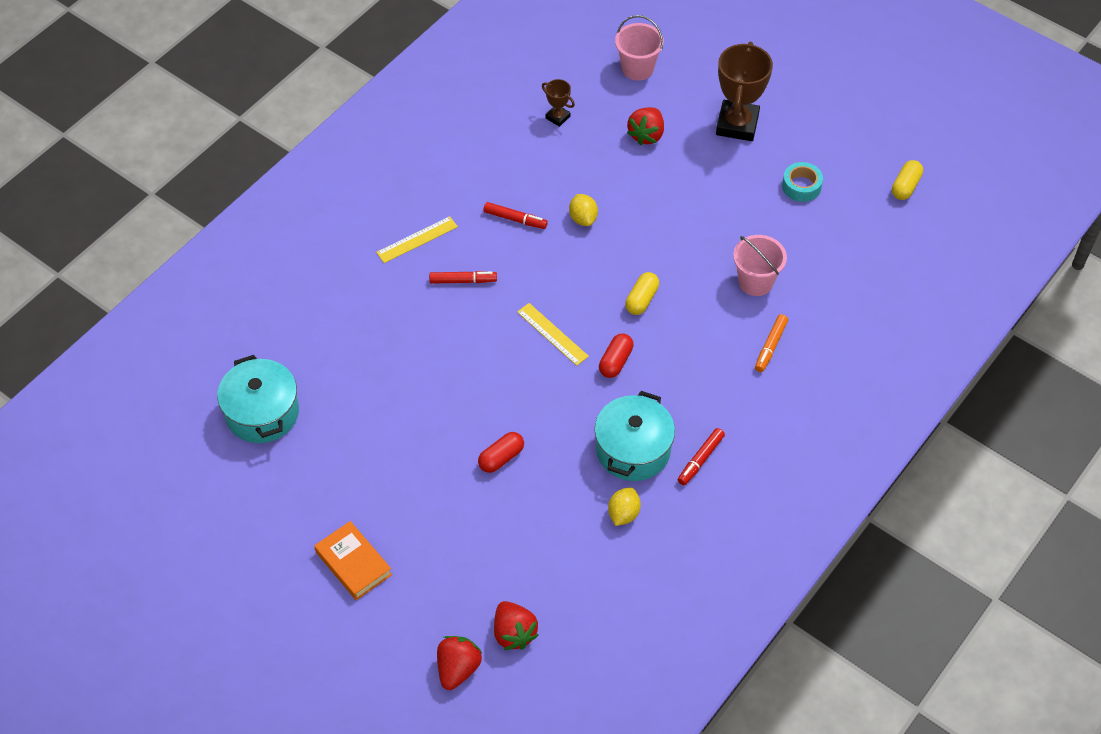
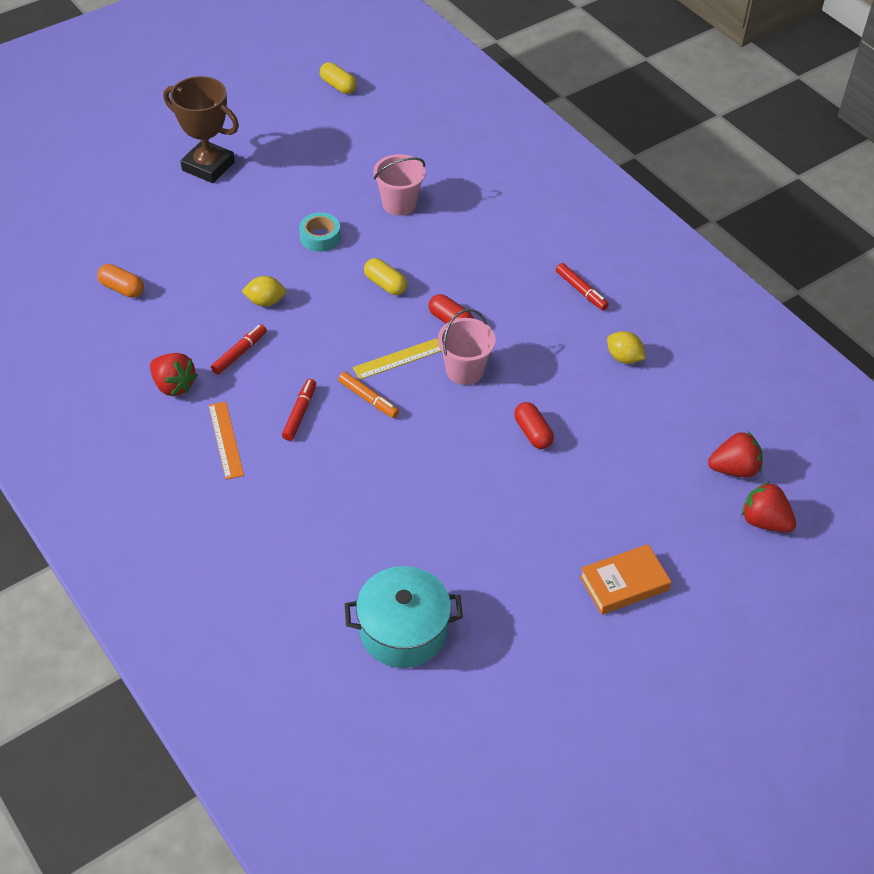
camera: 75 degrees left, 5 degrees down
yellow ruler [376,216,458,263] -> orange ruler [208,401,244,480]
brown trophy [542,79,575,127] -> orange capsule [97,264,144,298]
turquoise pot [595,391,675,481] -> none
pink bucket [615,15,664,81] -> pink bucket moved to [438,309,496,385]
red strawberry [627,107,664,145] -> red strawberry moved to [150,353,198,396]
orange marker [755,314,788,372] -> orange marker moved to [338,371,399,418]
turquoise tape [782,162,823,202] -> turquoise tape moved to [299,212,341,252]

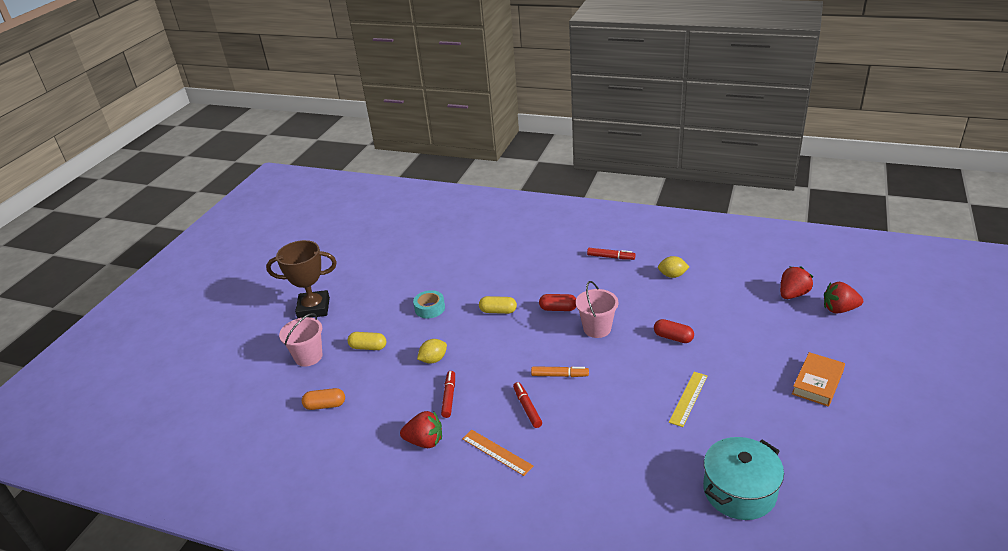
camera: 30 degrees left, 15 degrees down
yellow capsule [320,62,357,94] -> yellow capsule moved to [348,332,386,350]
yellow ruler [353,338,442,380] -> yellow ruler moved to [669,372,707,427]
pink bucket [373,154,426,216] -> pink bucket moved to [279,313,323,366]

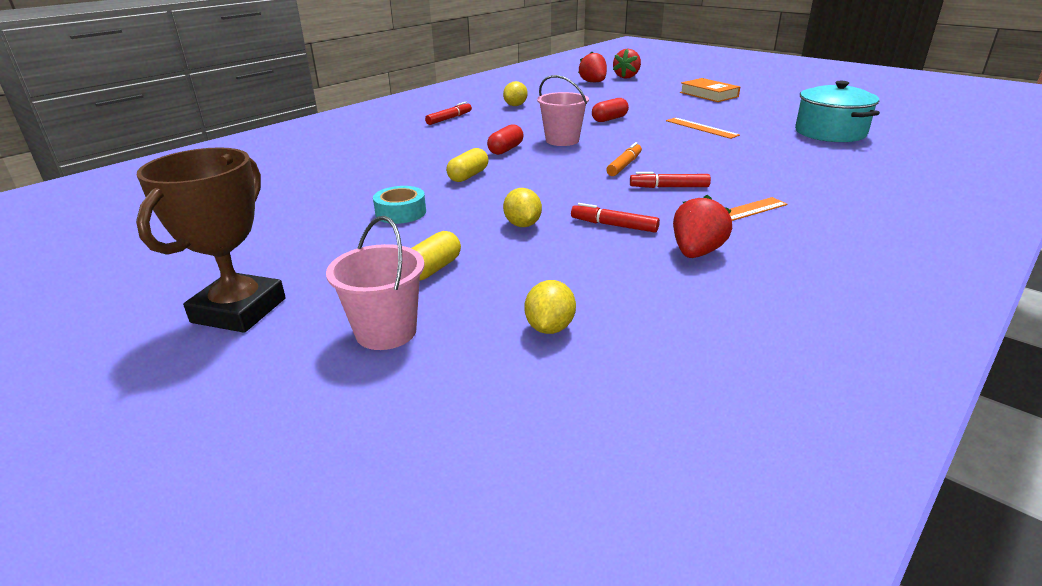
camera: 70 degrees left, 5 degrees down
orange capsule [302,388,345,410] -> yellow lemon [525,280,576,334]
yellow ruler [669,372,707,427] -> orange ruler [666,117,740,139]

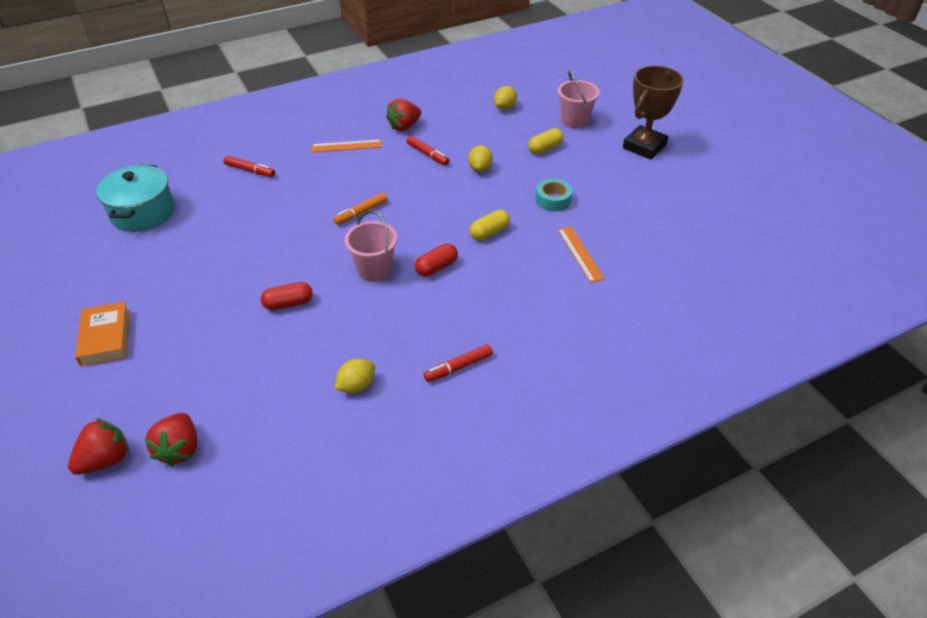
camera: 160 degrees left, 15 degrees up
red marker [630,172,711,188] -> red marker moved to [223,156,275,177]
orange ruler [666,117,740,139] -> orange ruler moved to [558,227,605,283]

